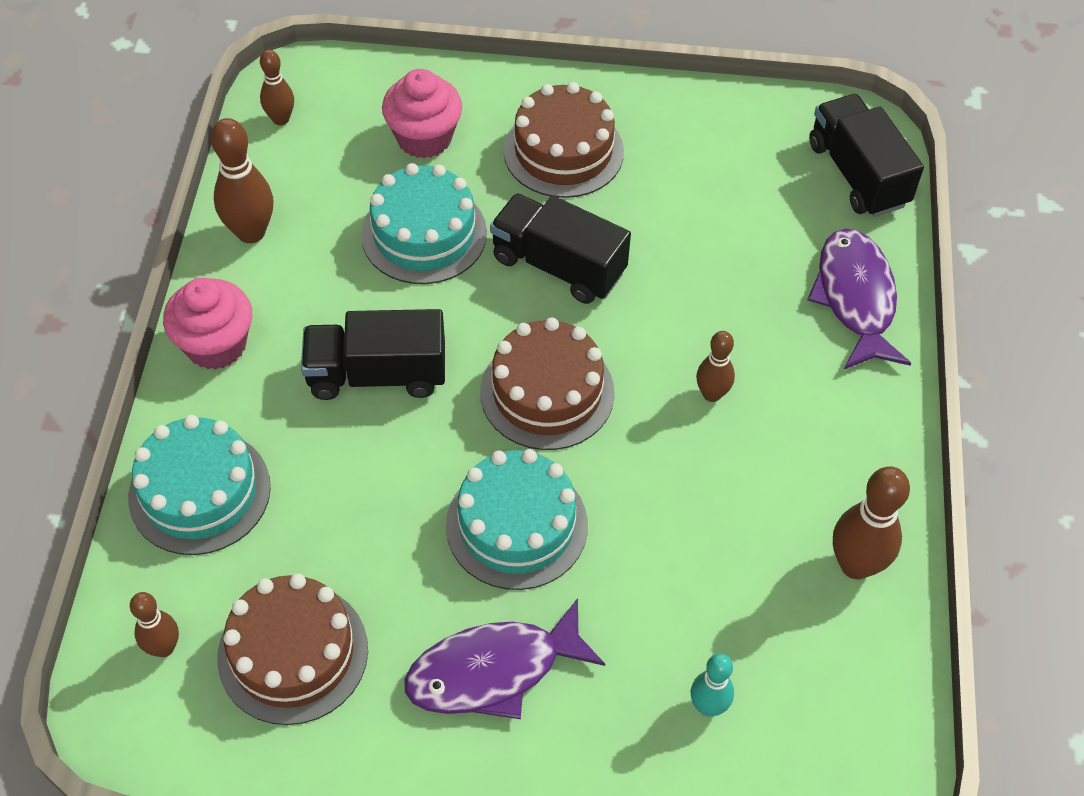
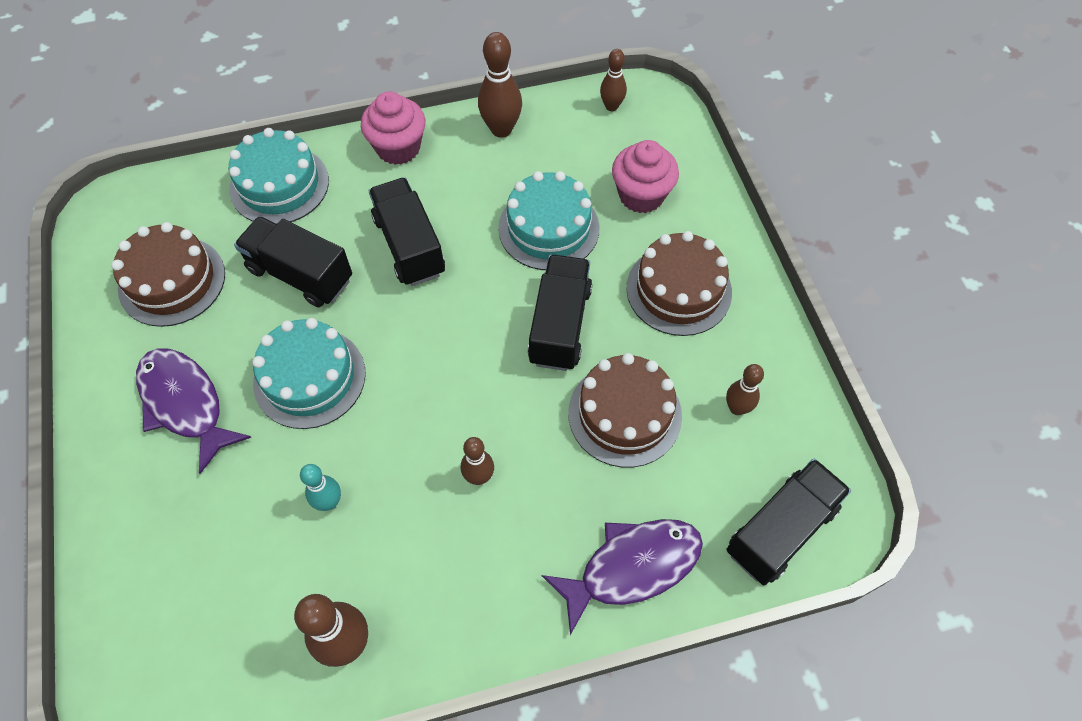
camera: 70 degrees right, 5 degrees up
brown bowling pin [130,592,179,657] -> brown bowling pin moved to [726,364,764,415]
brown cake [480,317,615,450] -> brown cake moved to [568,353,682,468]
turquoise bowling pin [691,653,734,716] -> turquoise bowling pin moved to [300,464,341,511]
none -> black truck [234,216,352,307]

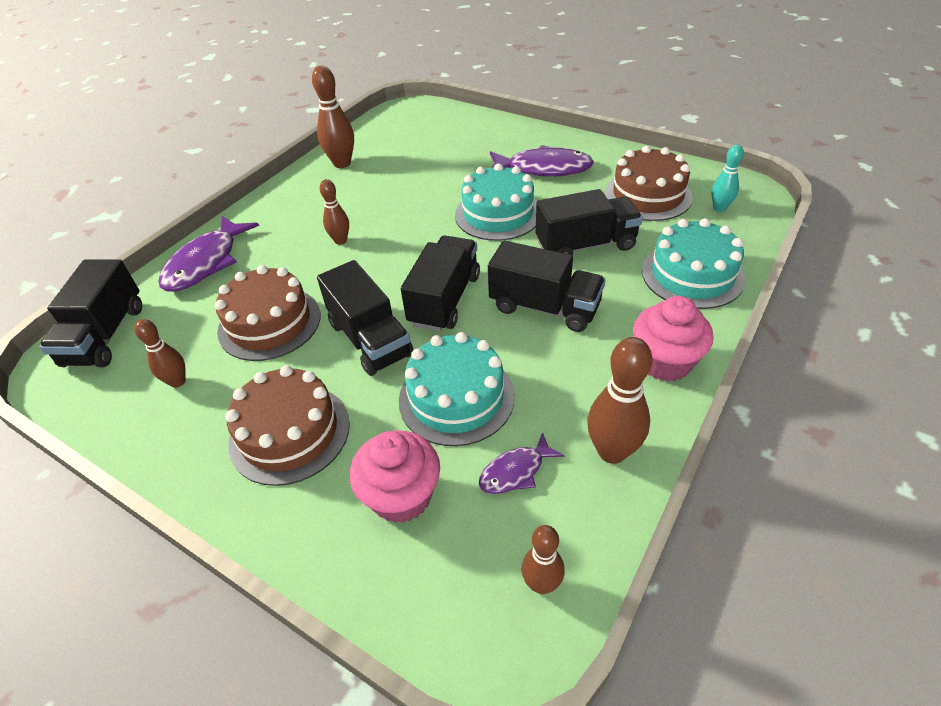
camera: 140 degrees right, 15 degrees down
turquoise bowling pin [300,464,341,511] -> turquoise bowling pin moved to [711,145,744,212]
none -> black truck [401,236,480,332]
none -> purple fish [479,432,564,494]

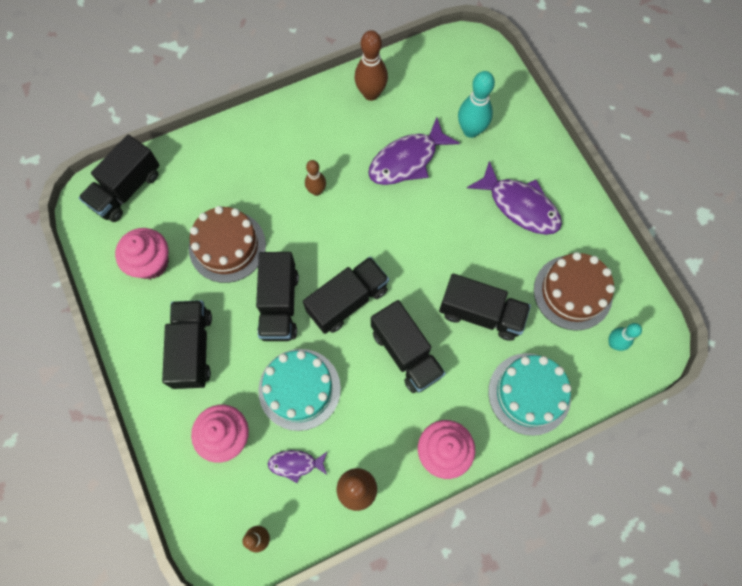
camera: 30 degrees right, 25 degrees up
brown bowling pin [134,319,186,388] -> pink cupcake [115,228,169,279]
purple fish [158,216,259,292] -> purple fish moved to [368,117,460,185]
brown cake [225,365,350,486] -> black truck [162,300,212,389]
turquoise cake [455,163,537,241] -> none
none -> turquoise bowling pin [458,71,495,138]

